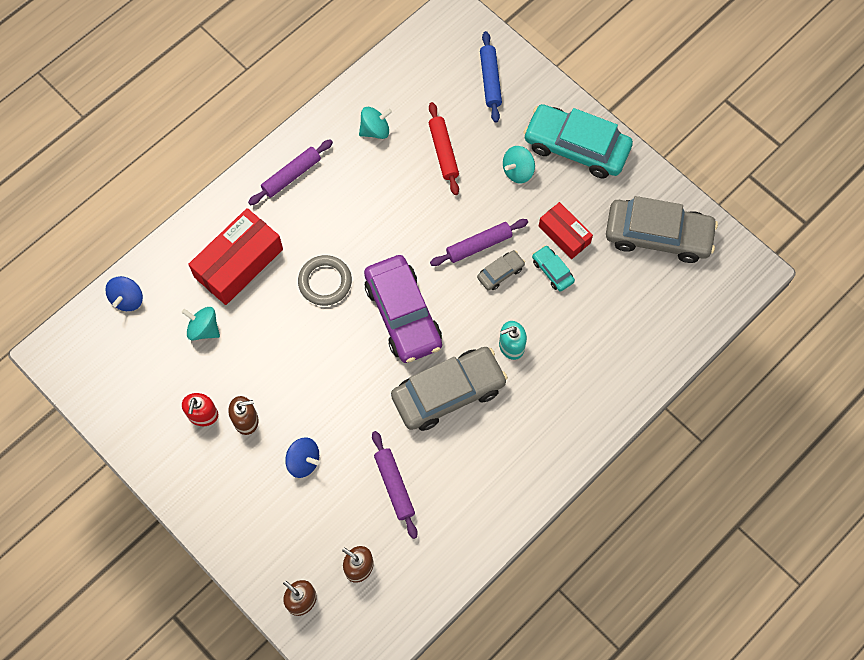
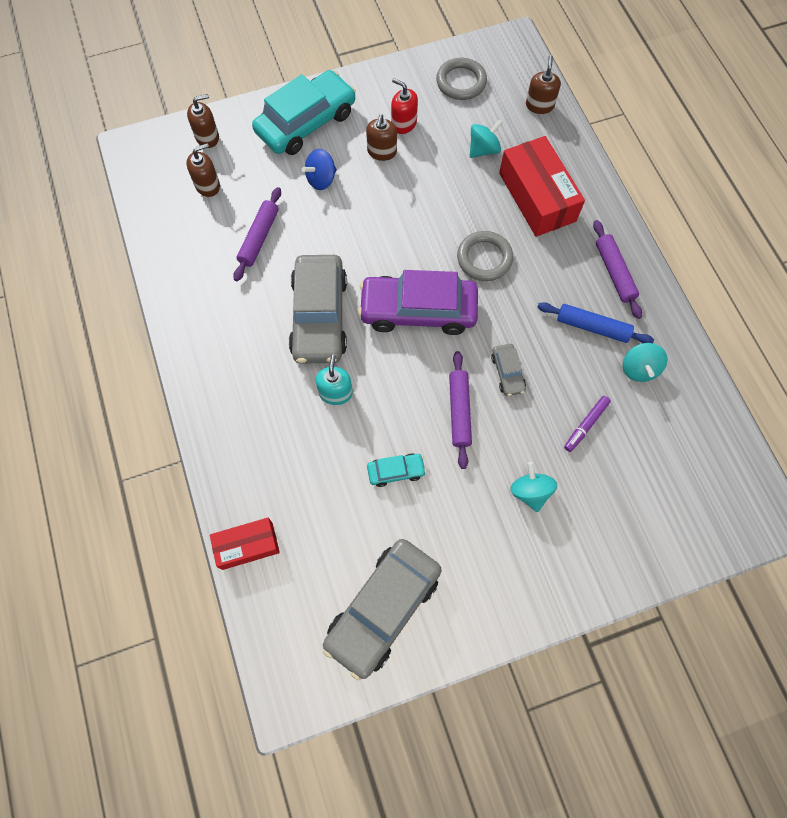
camera: 115 degrees right, 0 degrees up
blue spinning top [105,276,143,311] -> brown soap dispenser [526,55,561,114]
purple rolling pin [372,431,418,539] -> purple rolling pin turned 75 degrees counterclockwise [233,187,281,281]
red rolling pin [429,102,459,195] -> purple marker [564,396,611,452]
grey car [477,250,525,290] -> grey car moved to [491,344,526,396]
blue rolling pin [480,31,502,123] -> blue rolling pin moved to [538,302,654,343]
turquoise car [523,104,633,178] -> turquoise car moved to [252,70,356,155]
red box [539,202,593,259] -> red box moved to [210,518,280,570]
none -> grey ring [436,58,487,100]

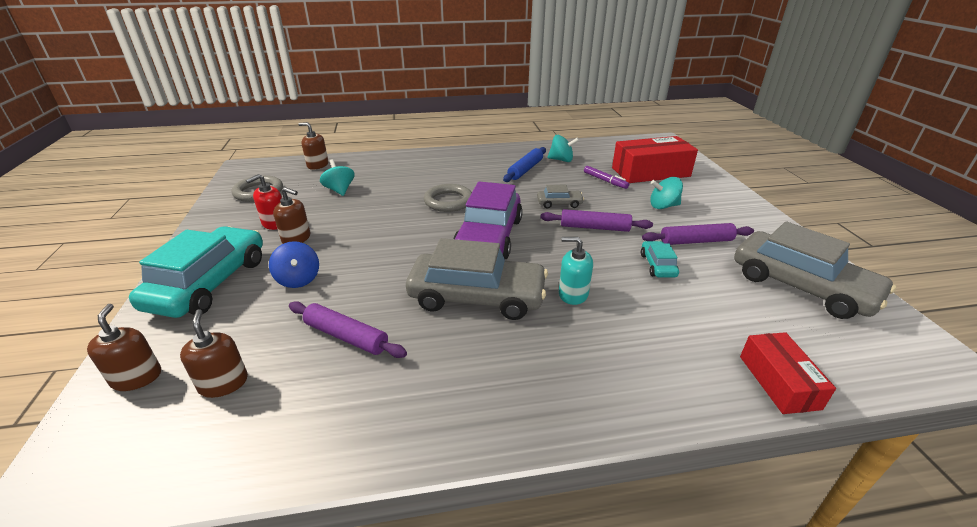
camera: 80 degrees left, 35 degrees down
turquoise car [252,70,356,155] -> turquoise car turned 45 degrees clockwise [129,226,263,318]
red box [499,136,585,237] -> red box moved to [612,136,698,183]
purple rolling pin [593,220,642,319] -> purple rolling pin moved to [642,223,754,245]

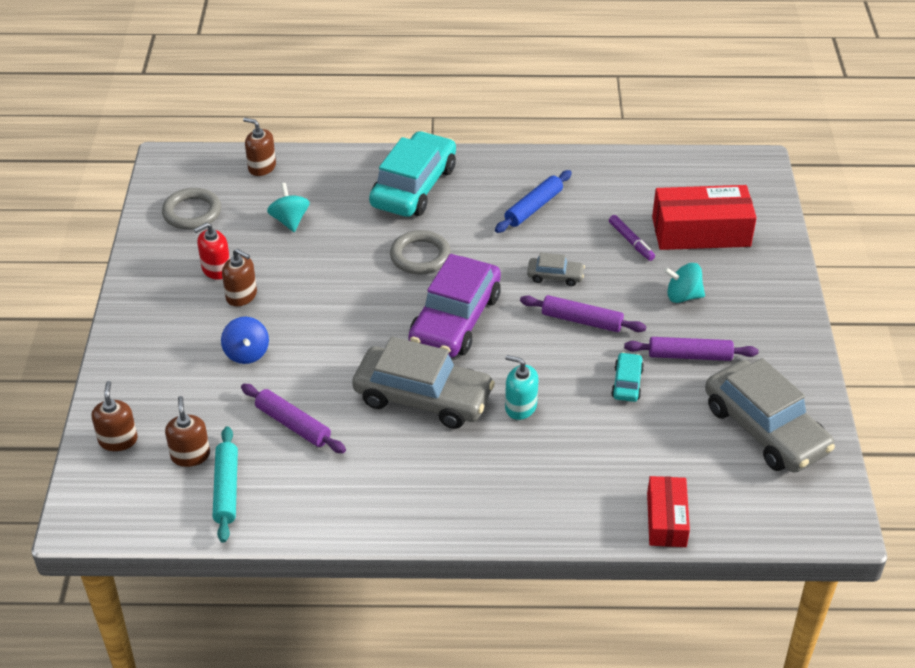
camera: 10 degrees right, 10 degrees up
turquoise car [129,226,263,318] -> turquoise car moved to [369,131,456,217]
turquoise spinning top [547,135,579,162] -> none
none -> turquoise rolling pin [213,426,238,543]

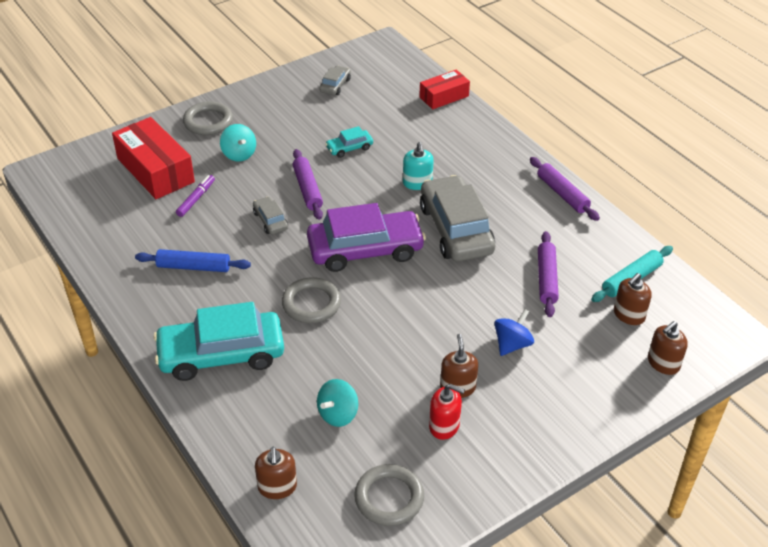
camera: 125 degrees left, 0 degrees up
purple rolling pin [624,337,758,361] -> purple rolling pin moved to [530,157,600,221]
grey car [705,358,835,473] -> grey car [319,66,351,95], size x0.45
none -> grey ring [183,101,233,135]

